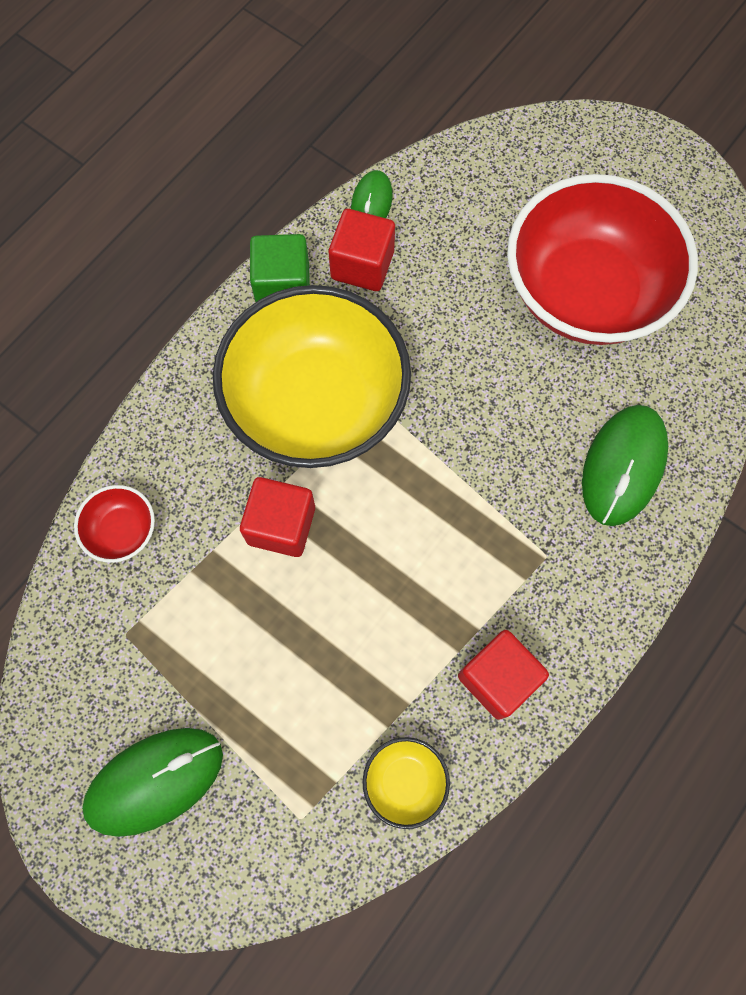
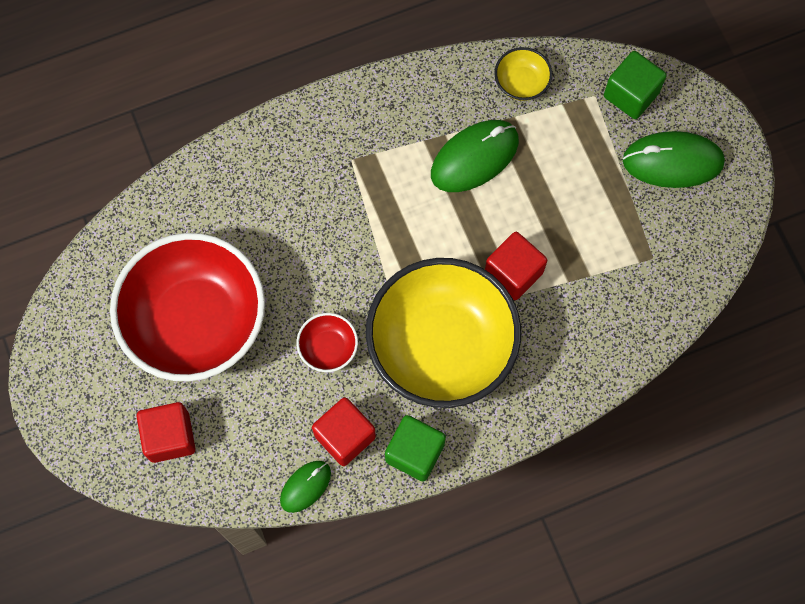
camera: 150 degrees left, 0 degrees up
red bowl [74,485,155,563] -> red bowl moved to [296,313,358,372]
red cube [458,630,549,720] -> red cube moved to [137,402,195,463]
green mouse [582,405,668,526] -> green mouse moved to [431,120,519,192]
none -> green cube [604,51,667,119]

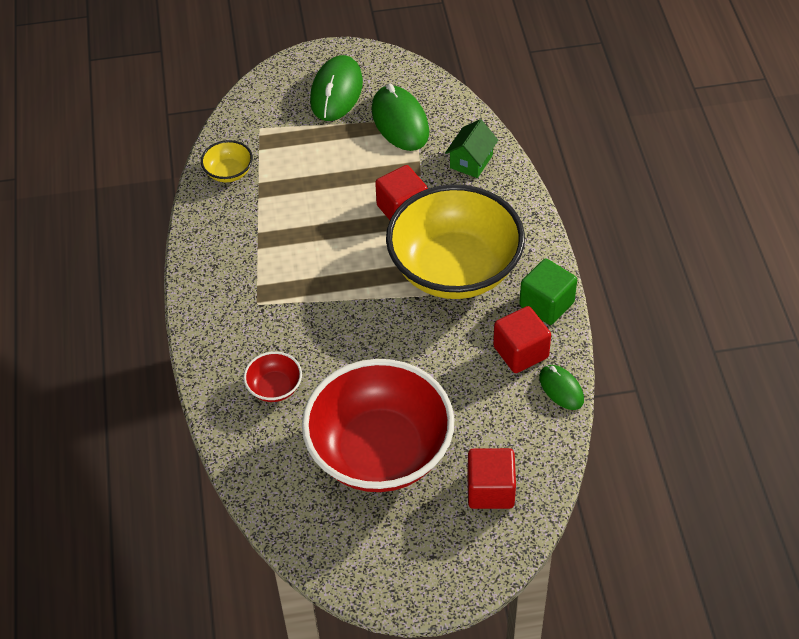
camera: 75 degrees left, 20 degrees down
red bowl [296,313,358,372] -> red bowl moved to [243,351,302,402]
green mouse [431,120,519,192] -> green mouse moved to [372,83,429,151]
green cube [604,51,667,119] -> none
none -> green house [445,119,498,178]

